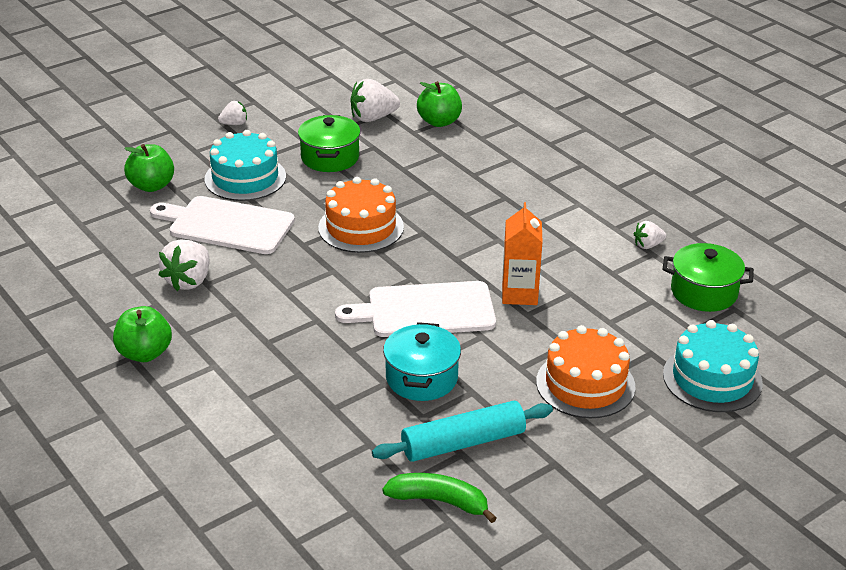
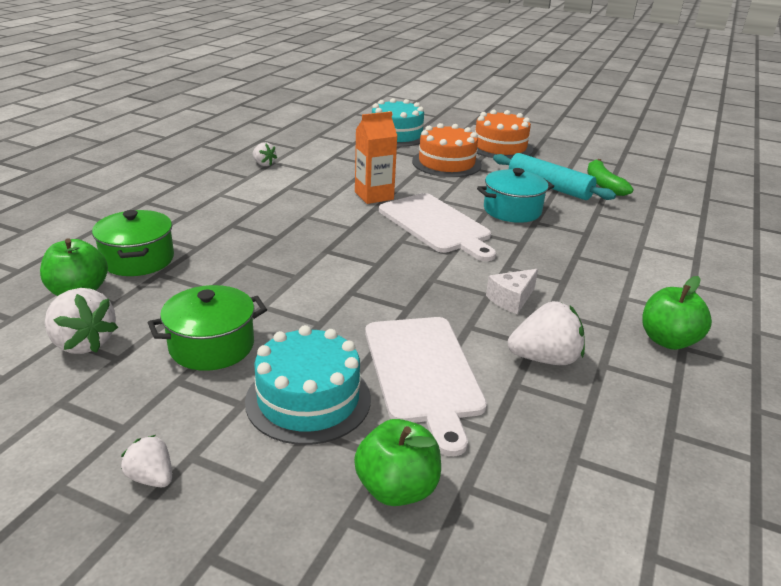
camera: 120 degrees left, 5 degrees down
orange cake [318,177,404,253] -> orange cake moved to [475,110,533,159]
green pot [663,243,754,312] -> green pot moved to [92,210,174,276]
none -> white cheese [486,269,538,314]

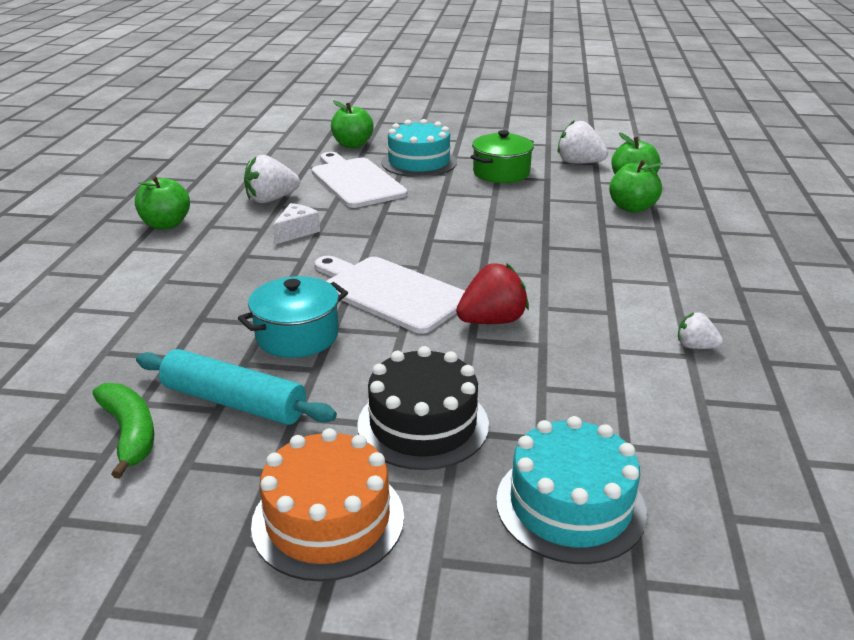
camera: 165 degrees right, 0 degrees up
green pot [92,210,174,276] -> green apple [609,160,663,213]
white strawberry [121,435,172,487] -> none
orange carton [355,111,397,204] -> red strawberry [456,263,529,324]
orange cake [412,123,482,177] -> black cake [357,346,489,470]

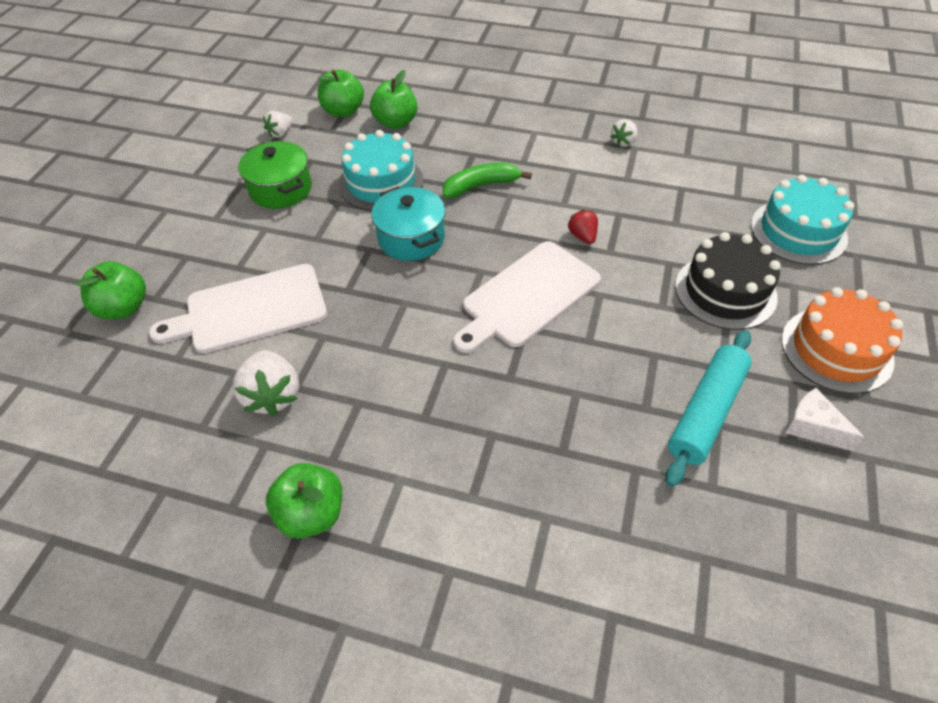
camera: 80 degrees left, 20 degrees up
green banana [93,383,154,479] -> green banana moved to [442,162,532,198]
turquoise pot [238,276,348,358] -> turquoise pot moved to [371,187,445,261]
white cheese [273,203,320,244] -> white cheese moved to [785,388,864,451]
turquoise cake [381,119,457,177] -> turquoise cake moved to [339,130,424,211]
red strawberry [456,263,529,324] -> red strawberry [568,209,598,244], size x0.58
white strawberry [558,120,608,164] -> white strawberry [263,111,292,138], size x0.58

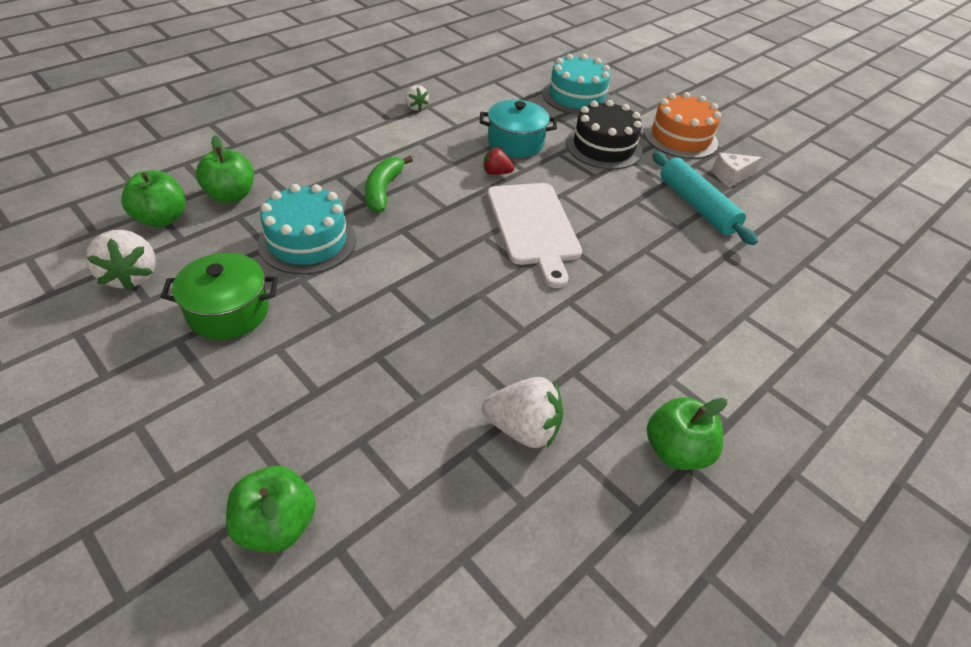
camera: 65 degrees left, 5 degrees down
white cutting board [149,264,327,353] -> none
white strawberry [263,111,292,138] -> white strawberry [86,230,156,291], size x1.74
turquoise pot [371,187,445,261] -> turquoise pot moved to [480,100,557,158]

